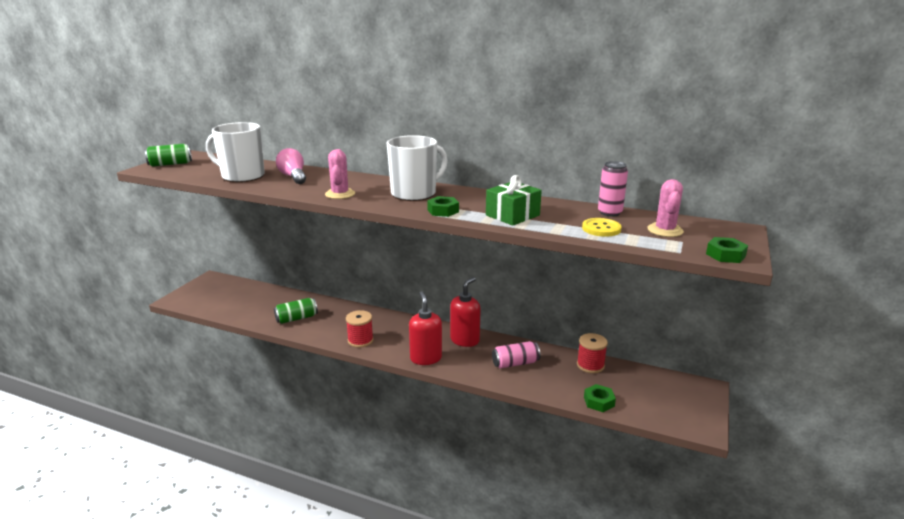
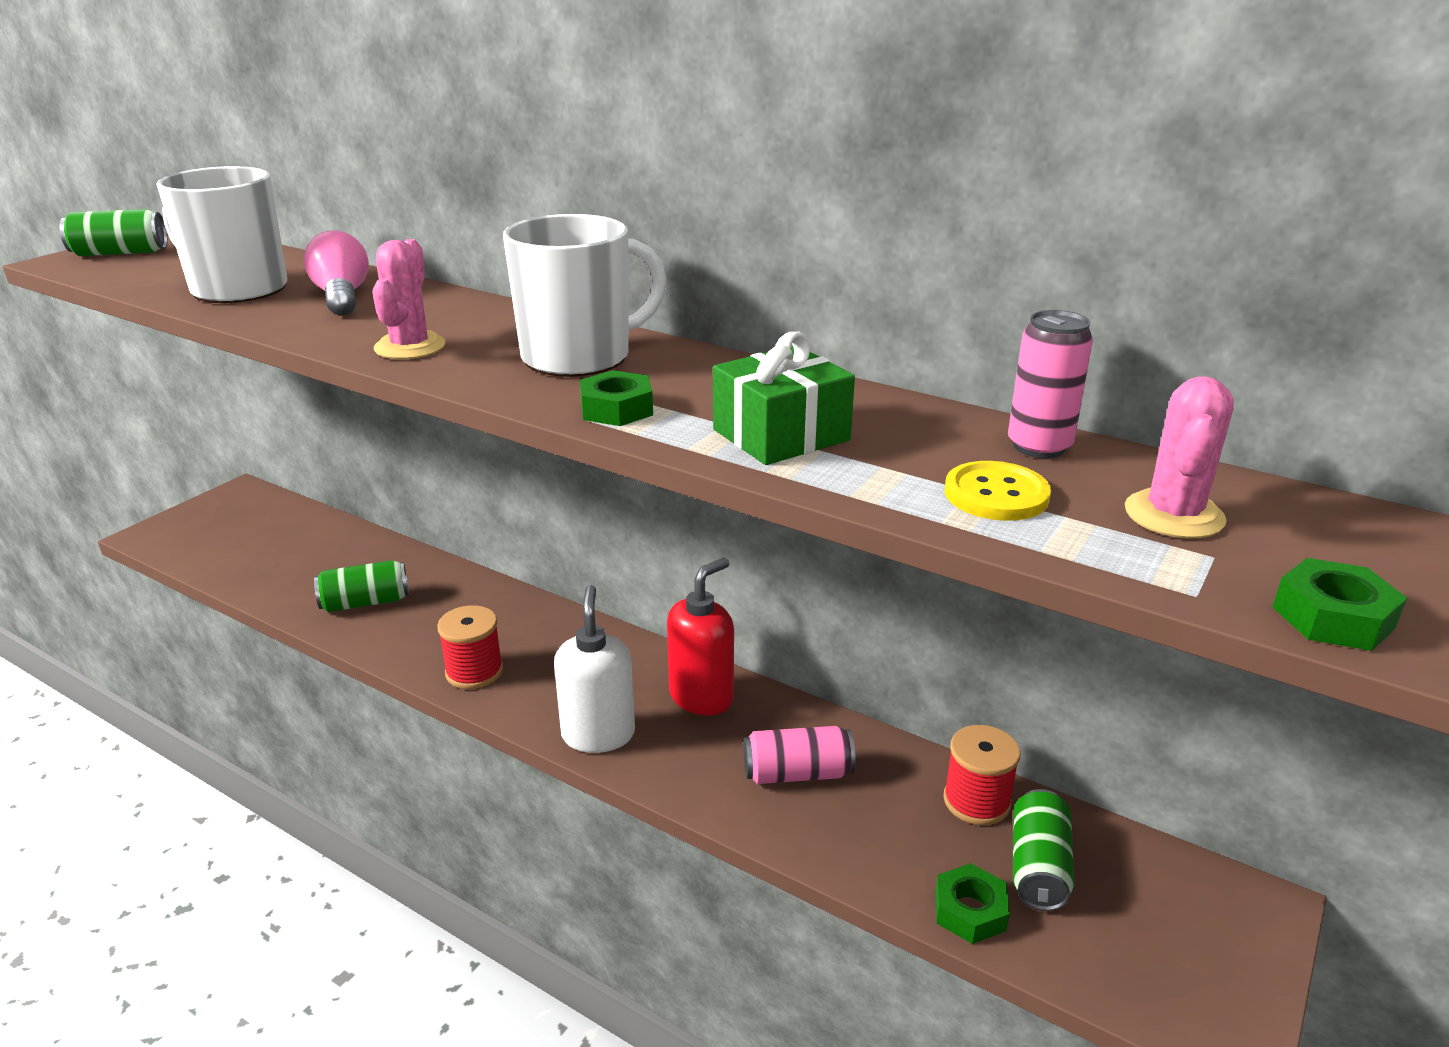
camera: 10 degrees right, 5 degrees up
red soap dispenser [409,291,442,365] -> white soap dispenser [554,585,635,753]
none -> green can [1013,789,1075,911]

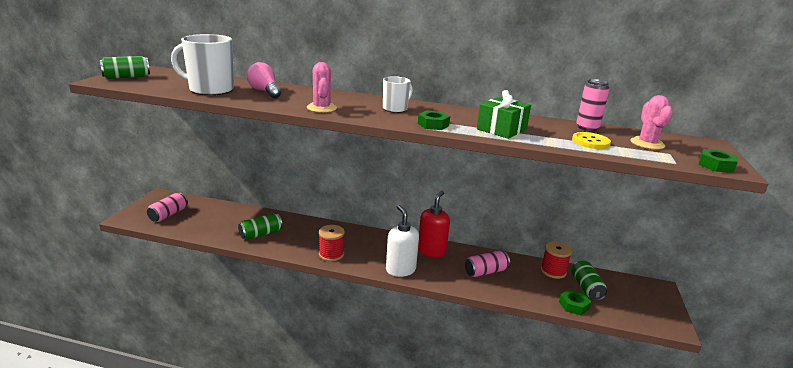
camera: 20 degrees left, 5 degrees down
white mug [503,214,667,377] -> white mug [383,76,413,113], size x0.57
none -> pink can [147,193,188,222]

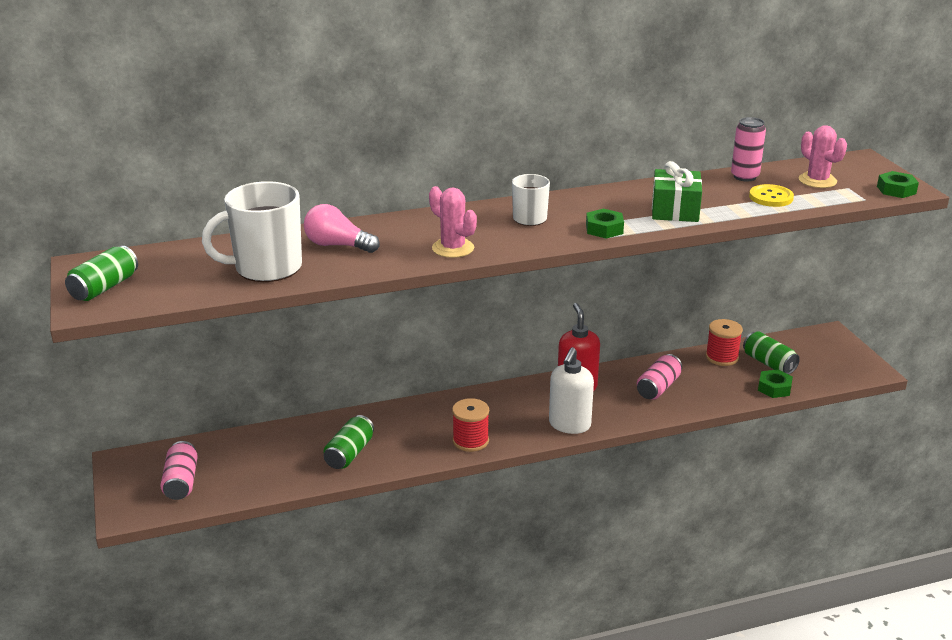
camera: 30 degrees left, 5 degrees up
white soap dispenser [386,205,419,277] -> white soap dispenser turned 105 degrees counterclockwise [549,347,594,434]

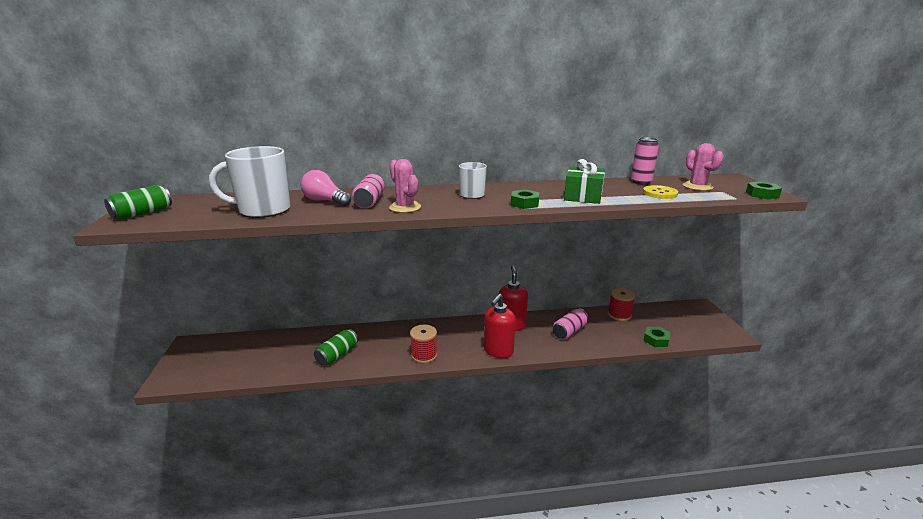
camera: 10 degrees right, 5 degrees down
pink can [160,441,198,500] -> pink can moved to [352,174,385,208]
white soap dispenser [549,347,594,434] -> red soap dispenser [484,294,516,358]
green can [743,331,800,374] -> none

